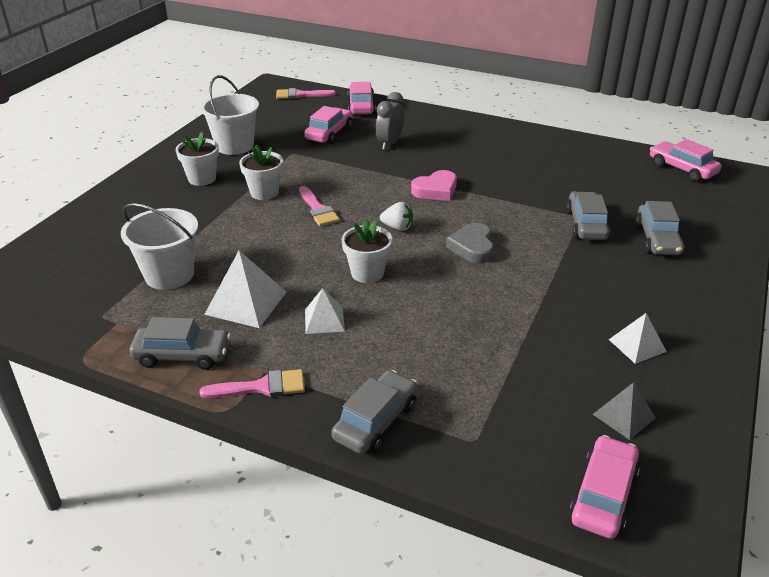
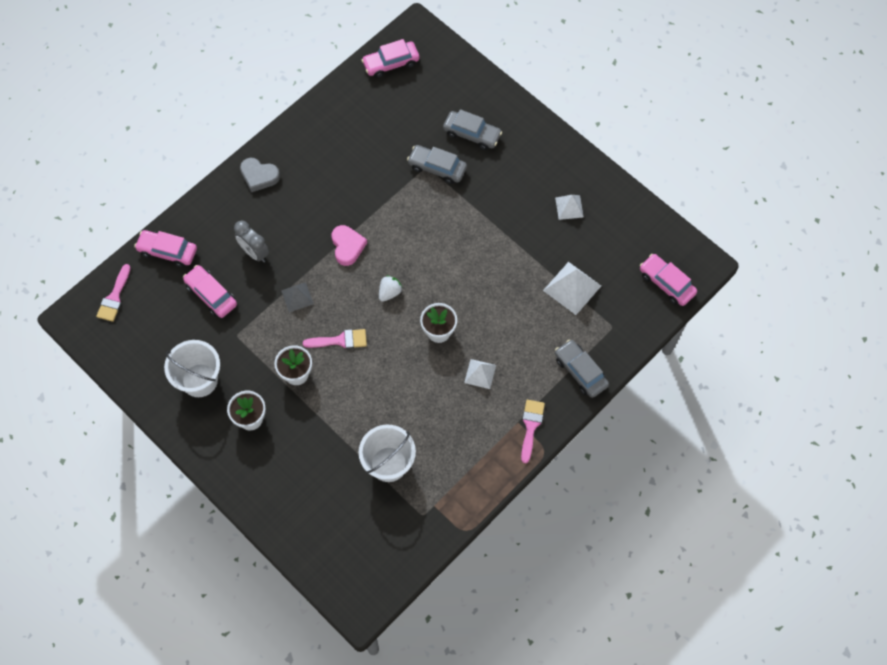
camera: 70 degrees left, 30 degrees up
grey car [129,317,231,370] -> none
white pyramid [204,251,287,328] -> white pyramid moved to [543,262,601,315]
grey heart [446,223,494,264] -> grey heart moved to [240,158,280,192]
grey pyramid [592,382,656,440] -> grey pyramid moved to [281,282,314,313]

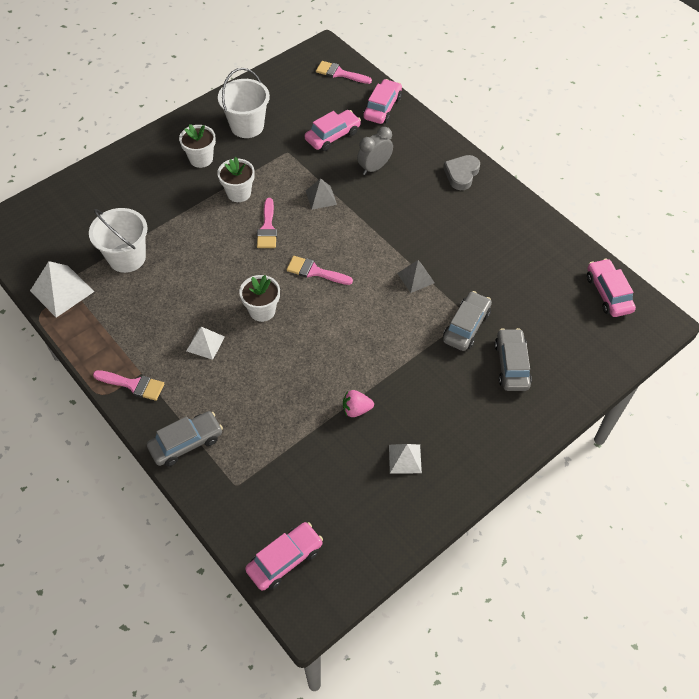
camera: 95 degrees right, 10 degrees down
pink heart [331,225,367,266] -> none
white strawberry [379,275,402,302] -> pink brush [286,256,353,285]
grey car [443,109,502,150] -> grey car turned 150 degrees clockwise [495,328,532,391]
white pyramid [543,262,601,315] -> white pyramid moved to [30,261,94,318]
none -> pink strawberry [343,390,374,417]
none -> grey pyramid [397,260,435,293]

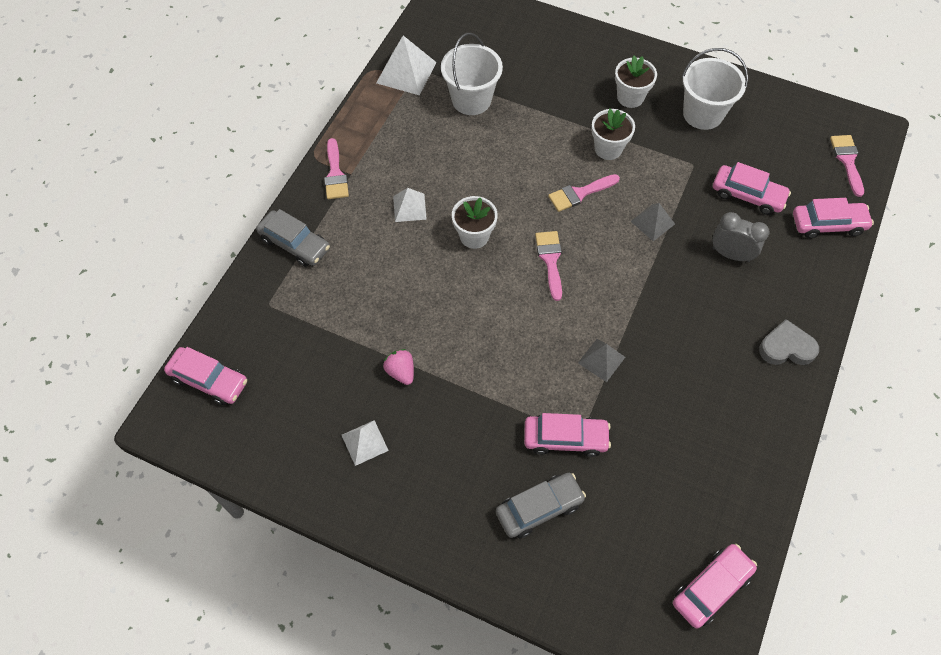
camera: 65 degrees right, 5 degrees up
grey car [443,291,492,351] -> pink car [524,413,611,457]

